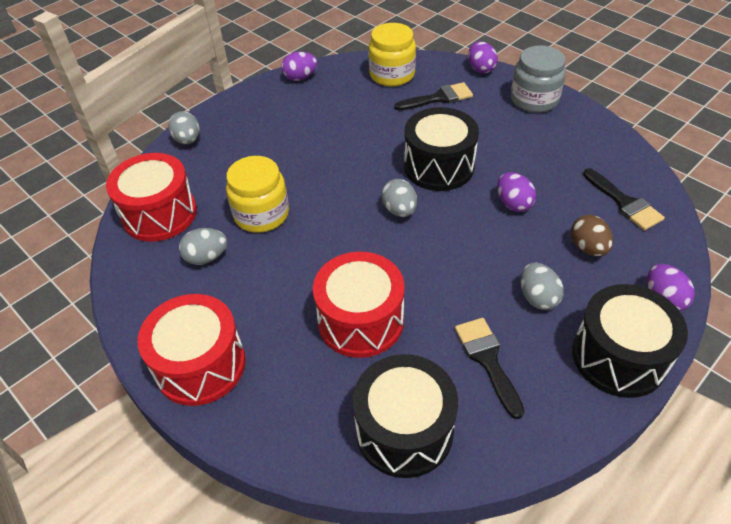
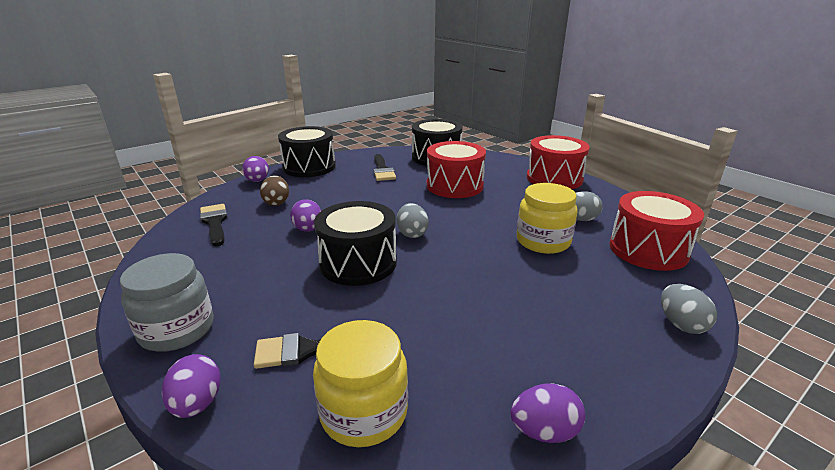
camera: 175 degrees left, 20 degrees down
grey egg [521,263,564,310] -> none

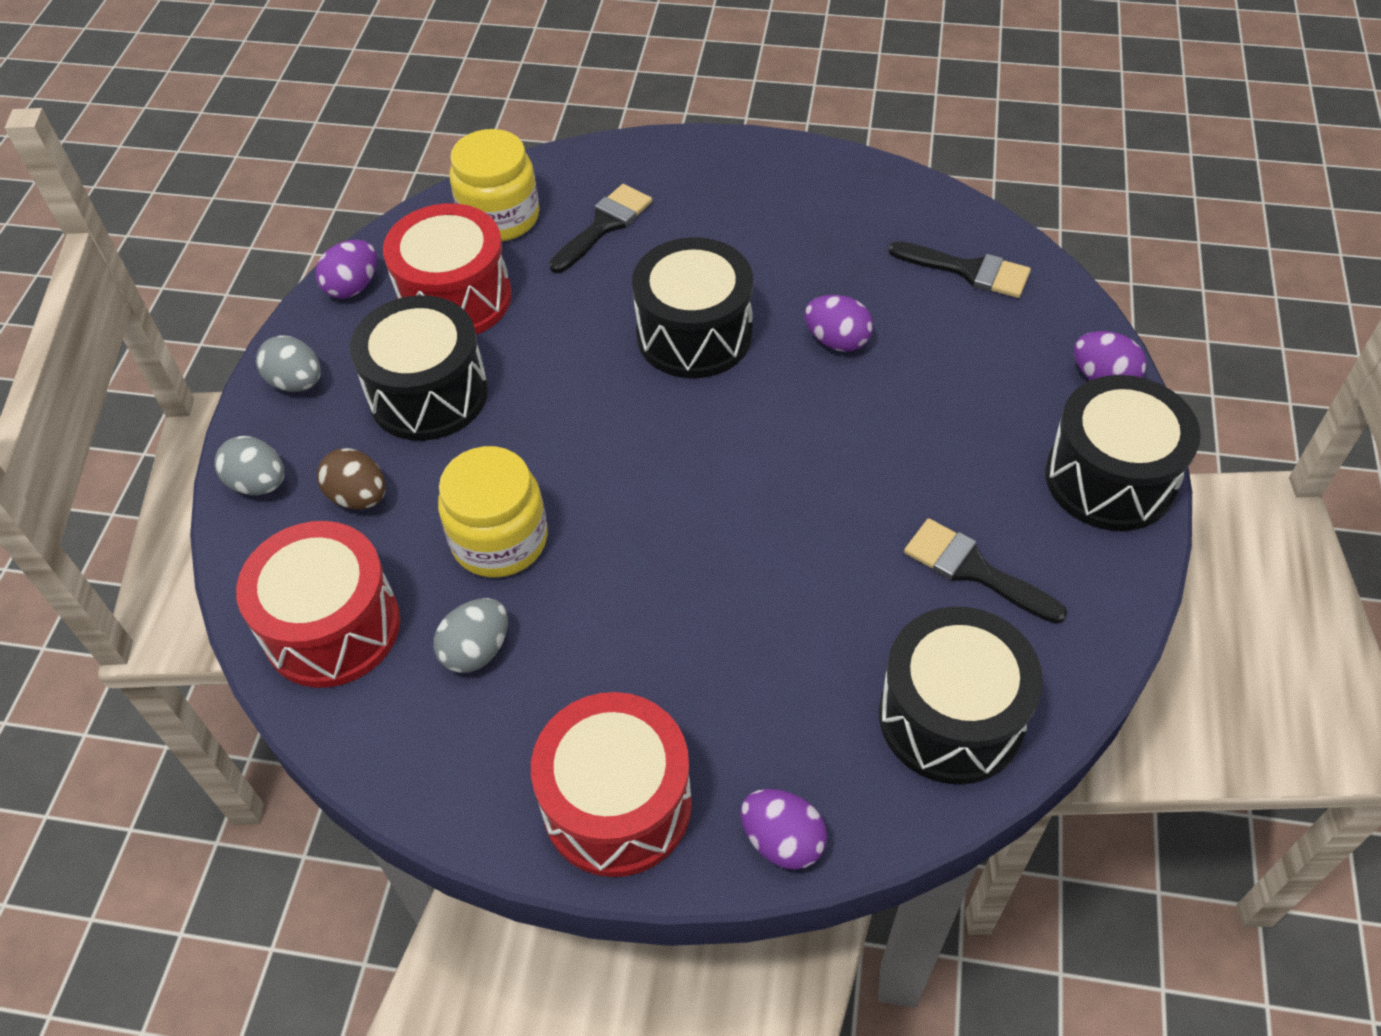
camera: 140 degrees right, 25 degrees up
grey jar [120,253,214,352] -> none
purple egg [162,354,221,418] -> purple egg moved to [741,789,827,870]
brown egg [260,175,289,206] -> brown egg moved to [317,448,386,510]
grey egg [397,203,429,238] -> grey egg moved to [256,335,321,392]
red drum [427,141,486,198] -> red drum moved to [383,203,512,335]
none -> black drum [350,295,488,441]

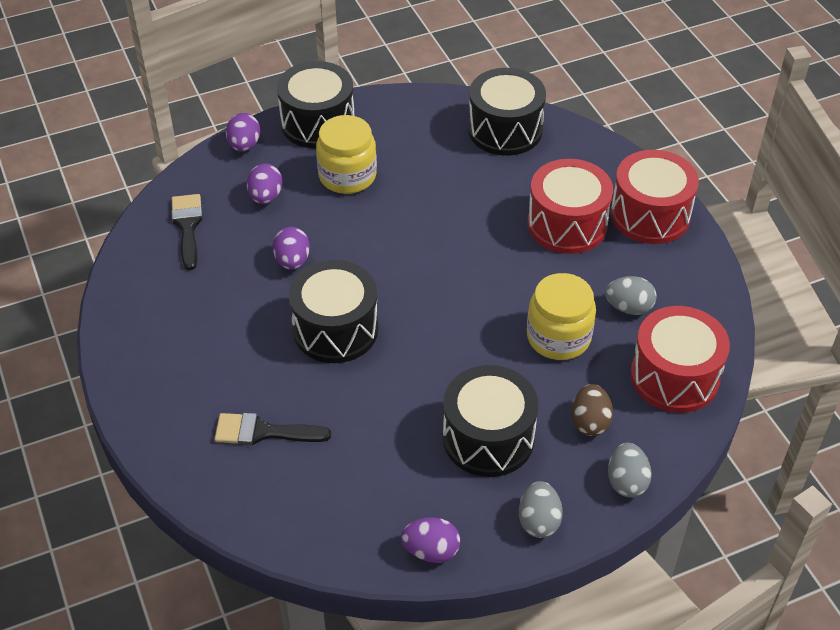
camera: 125 degrees left, 5 degrees down
red drum [383,203,512,335] -> red drum moved to [528,159,613,254]
yellow jar [450,129,539,241] -> yellow jar moved to [316,115,377,194]
purple egg [741,789,827,870] -> purple egg moved to [247,163,283,204]
black brush [904,518,1067,624] -> none

